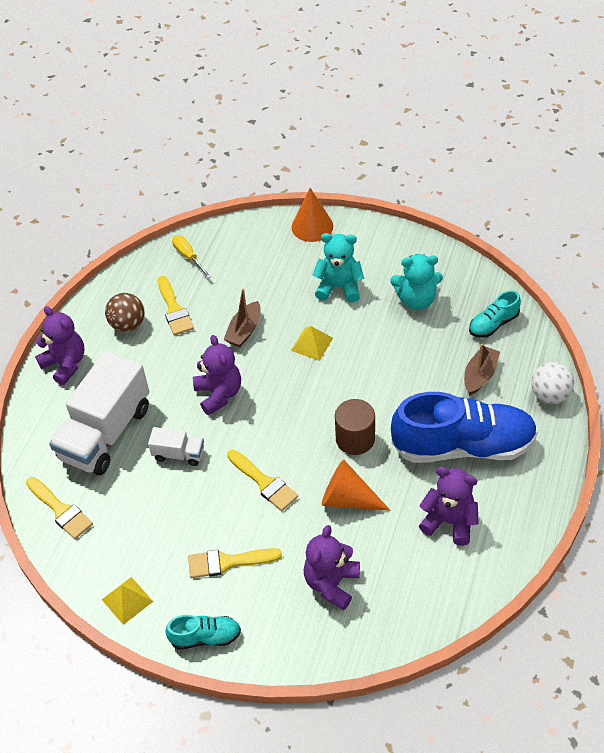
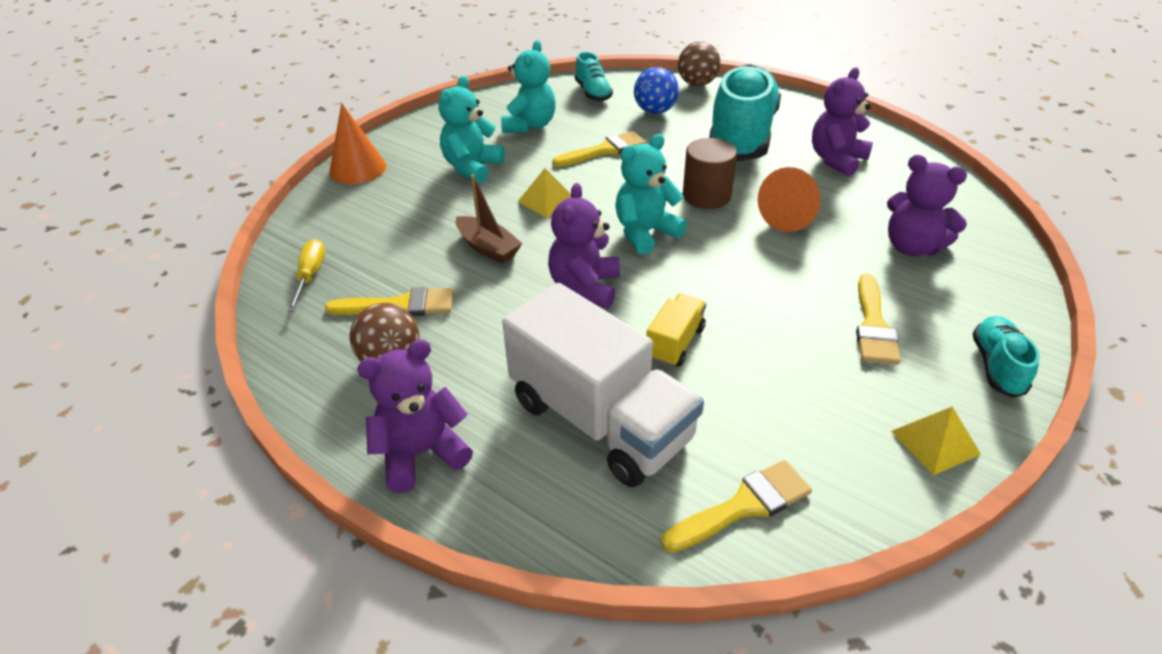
camera: 75 degrees left, 10 degrees down
white truck [148,427,204,466] -> yellow truck [646,294,706,367]
yellow screwdriver [172,235,211,278] -> yellow screwdriver turned 105 degrees clockwise [288,239,325,312]
purple teddy bear [193,335,241,415] -> purple teddy bear turned 75 degrees counterclockwise [548,183,620,309]
yellow brush [227,450,298,511] -> yellow brush moved to [552,131,646,167]
blue shoe [391,392,538,463] -> turquoise shoe [709,64,781,161]
brown boat [464,344,500,395] -> blue ball [634,67,679,114]
white ball [531,362,574,404] -> brown ball [678,41,721,86]
none -> turquoise teddy bear [615,134,687,255]

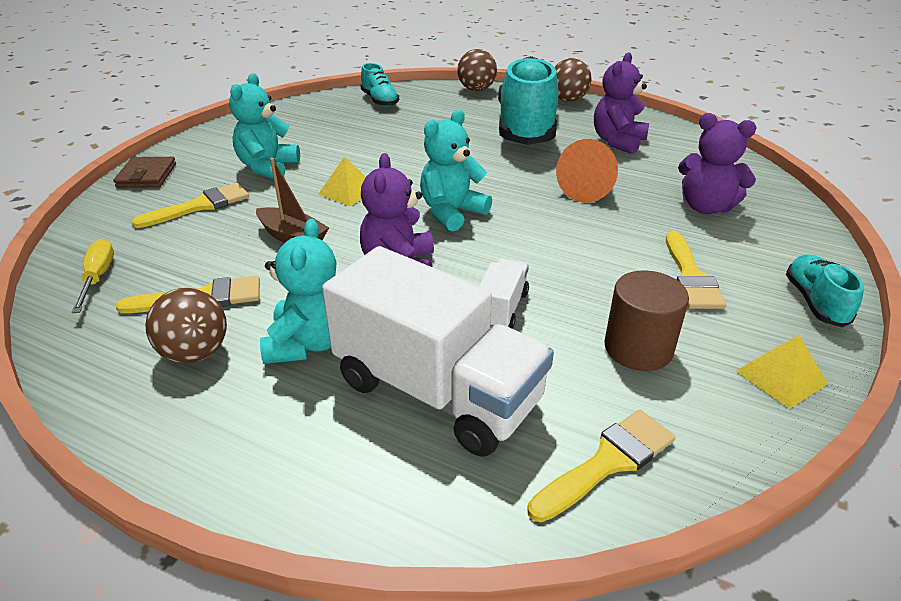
camera: 10 degrees left, 5 degrees down
orange cone [329,103,386,184] -> brown wallet [113,157,176,188]
purple teddy bear [357,340,473,493] -> none
turquoise teddy bear [501,40,556,133] -> turquoise teddy bear moved to [260,219,336,364]
yellow brush [552,131,646,167] -> yellow brush moved to [132,183,249,228]
blue ball [634,67,679,114] -> none
yellow truck [646,294,706,367] -> white truck [479,258,529,329]
brown cylinder [683,138,737,209] -> brown cylinder moved to [605,270,689,371]
none -> brown ball [555,58,592,101]

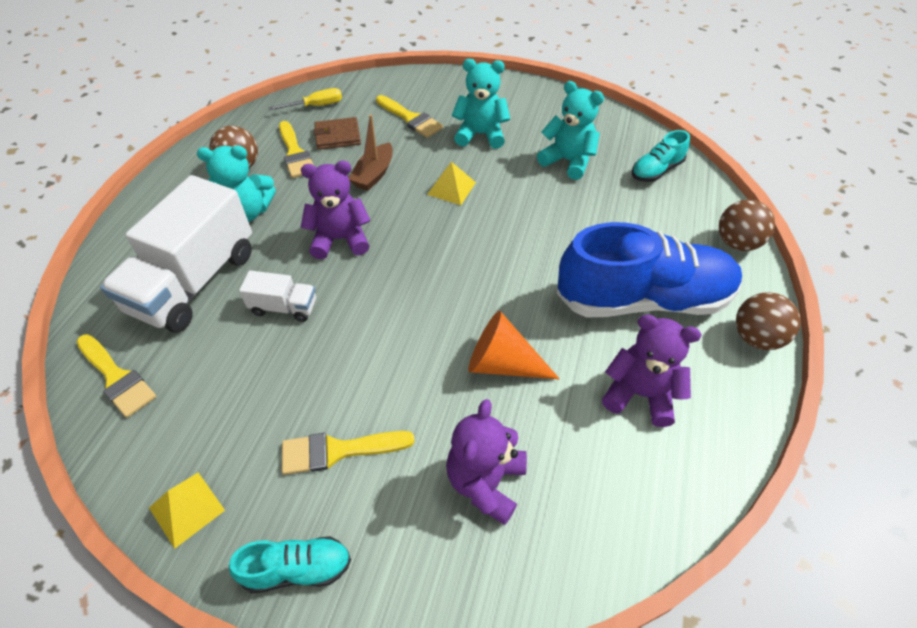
camera: 80 degrees right, 15 degrees up
brown wallet [113,157,176,188] -> brown wallet moved to [313,117,361,150]
turquoise teddy bear [420,110,492,232] -> turquoise teddy bear moved to [537,81,604,180]
turquoise shoe [498,56,558,145] -> blue shoe [557,222,742,317]
brown cylinder [605,270,689,371] -> none

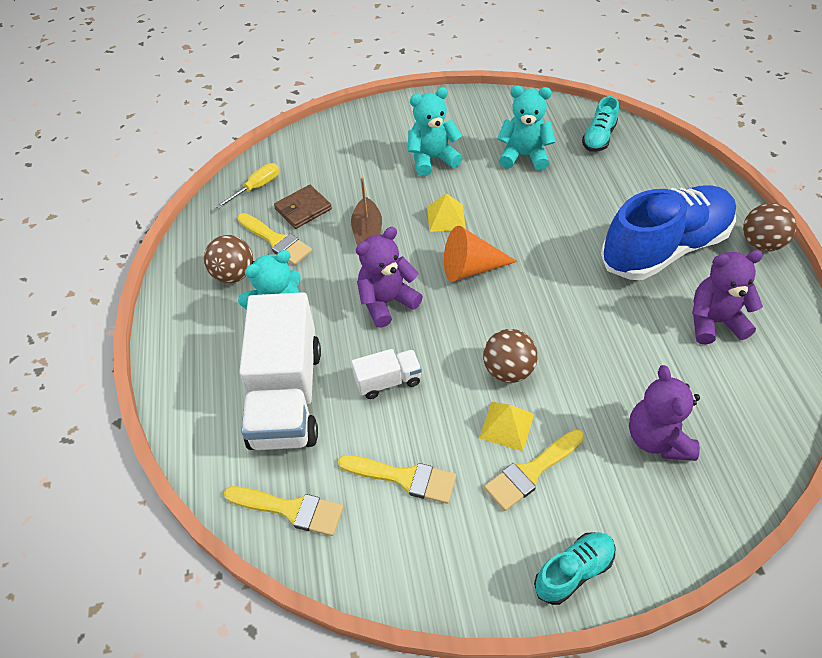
camera: 25 degrees left, 0 degrees up
yellow pyramid [149,472,225,549] -> yellow pyramid moved to [479,402,534,451]
yellow brush [376,95,443,138] -> yellow brush moved to [338,455,456,504]
orange cone [468,311,560,379] -> orange cone moved to [444,226,518,282]
brown ball [719,199,775,251] -> brown ball moved to [483,329,538,383]

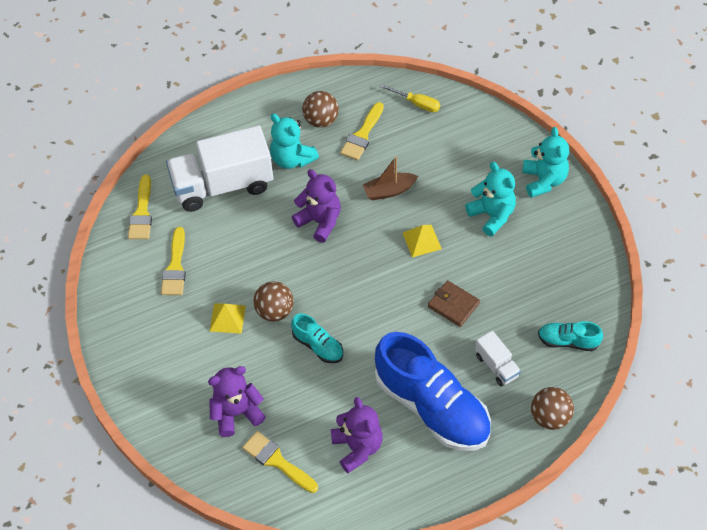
camera: 75 degrees right, 5 degrees up
brown wallet [274,185,332,229] -> brown wallet moved to [428,280,480,327]
white truck [351,349,422,399] -> white truck moved to [475,331,521,386]
orange cone [444,226,518,282] -> none
yellow brush [484,429,584,511] -> yellow brush moved to [242,431,318,493]
turquoise teddy bear [497,86,555,171] -> turquoise teddy bear moved to [522,127,569,198]
turquoise shoe [534,532,615,605] -> turquoise shoe moved to [291,313,343,363]
brown ball [743,203,796,251] -> brown ball moved to [531,387,574,430]

